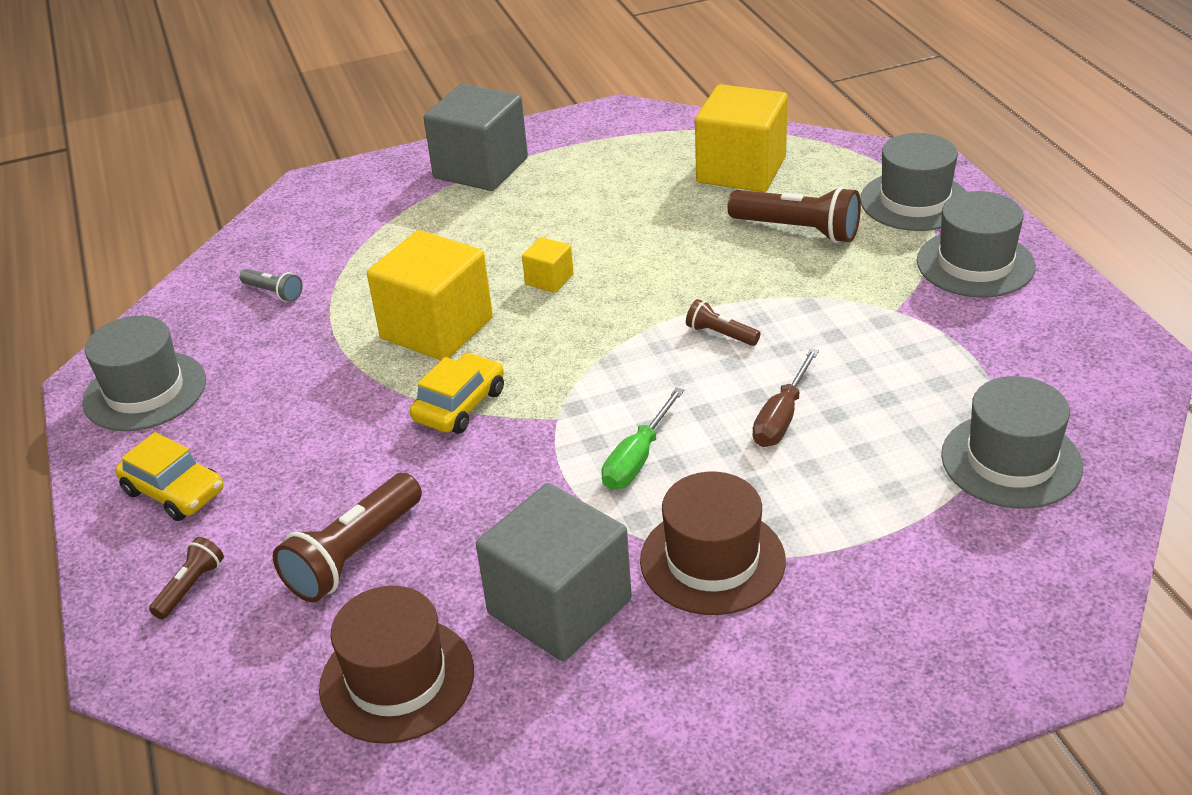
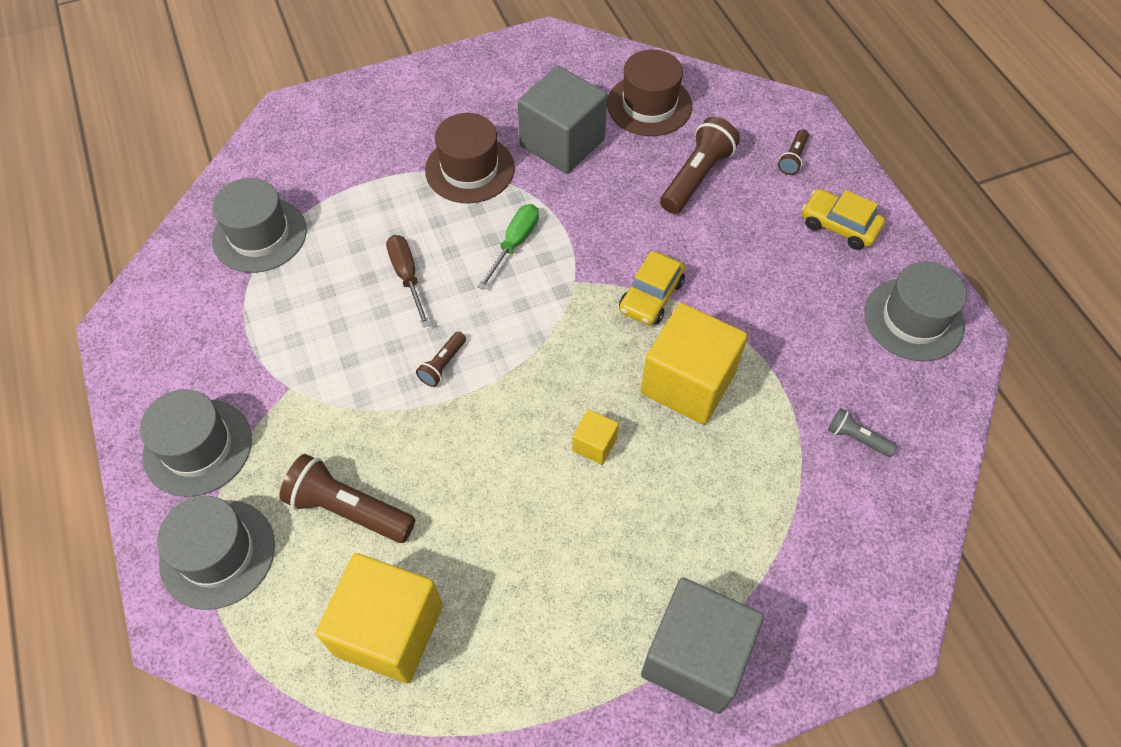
camera: 175 degrees right, 20 degrees up
brown flashlight [686,299,760,346] -> brown flashlight turned 90 degrees clockwise [416,332,466,387]
brown screwdriver [753,348,819,447] -> brown screwdriver turned 45 degrees counterclockwise [386,235,430,327]

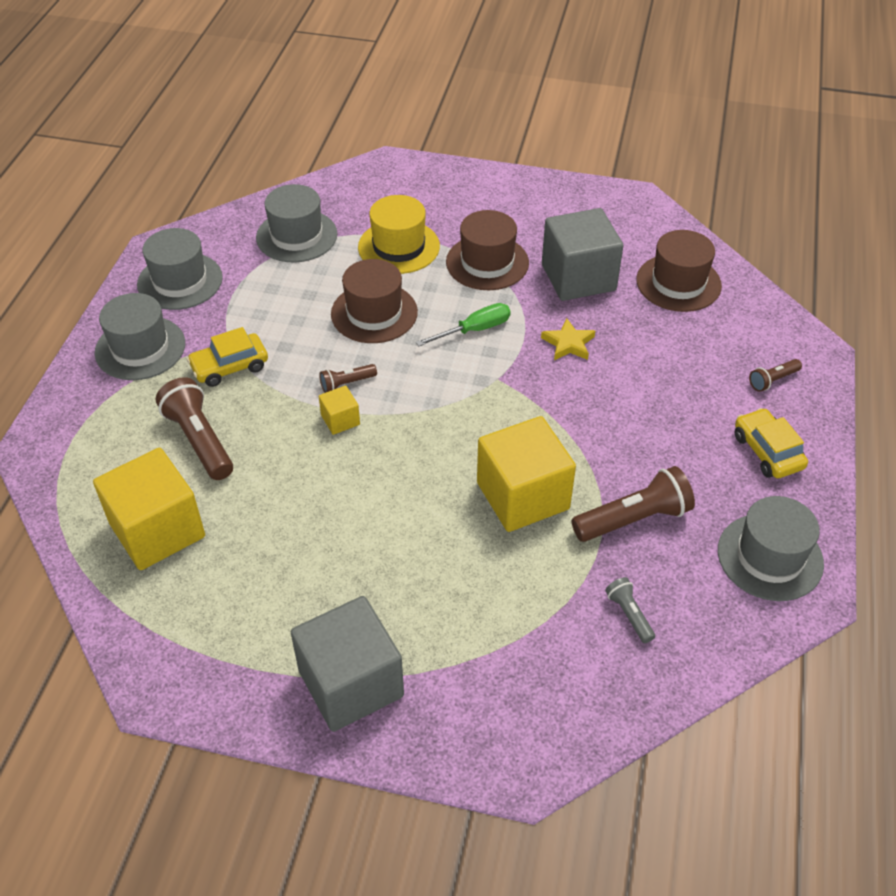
camera: 35 degrees right, 10 degrees down
grey hat [157,496,275,610] -> grey hat moved to [137,228,223,310]
brown screwdriver [386,235,430,327] -> brown hat [331,259,418,343]
yellow cube [572,409,619,465] -> yellow cube moved to [319,386,360,435]
yellow car [619,251,685,325] -> yellow car moved to [187,327,268,387]
brown flashlight [660,117,740,214] -> brown flashlight moved to [572,466,695,542]
none -> yellow hat [358,195,440,274]
none -> yellow star [541,318,595,360]

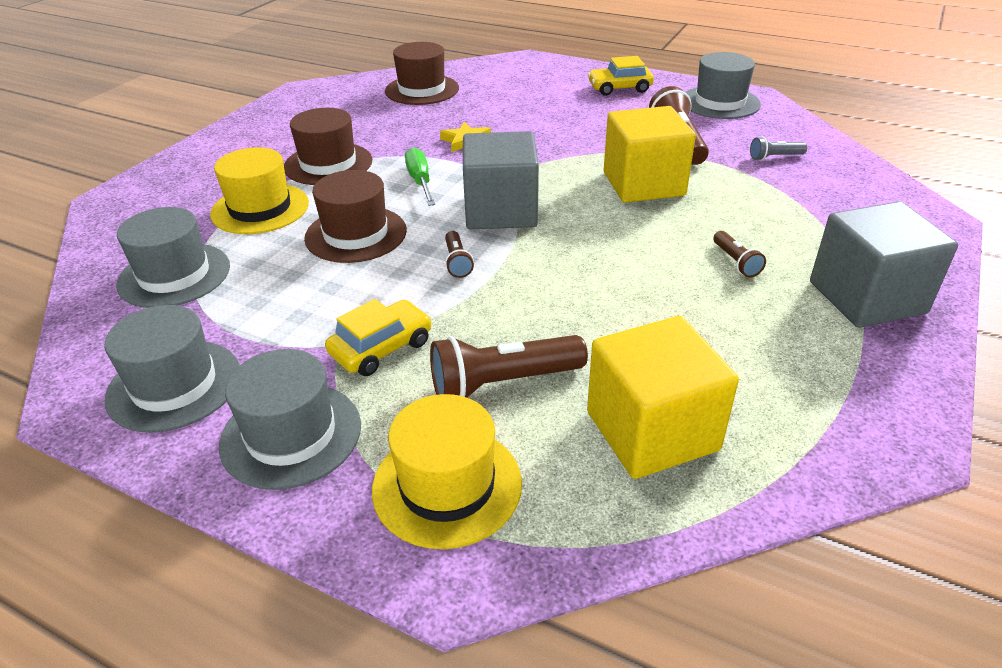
camera: 75 degrees left, 10 degrees down
yellow car [187,327,268,387] -> yellow car turned 120 degrees counterclockwise [325,299,431,376]
yellow cube [319,386,360,435] -> none
grey cube [542,208,623,301] -> grey cube moved to [463,131,539,229]
brown flashlight [749,359,802,392] -> brown flashlight moved to [713,231,766,278]
none -> yellow hat [372,394,522,549]

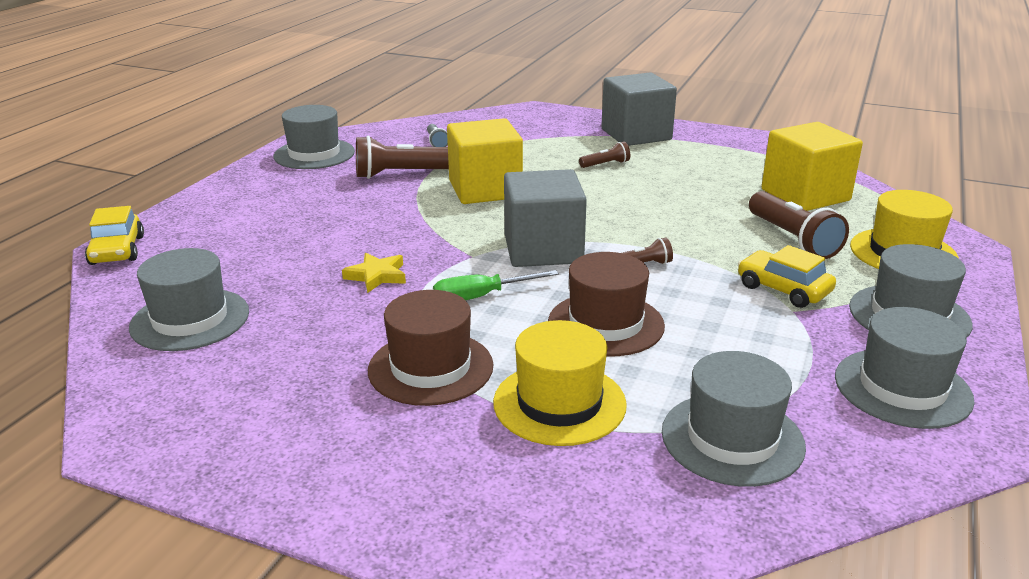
camera: 95 degrees left, 10 degrees down
brown hat [385,42,459,105] -> grey hat [129,248,249,351]
yellow car [588,56,654,96] -> yellow car moved to [85,206,144,265]

